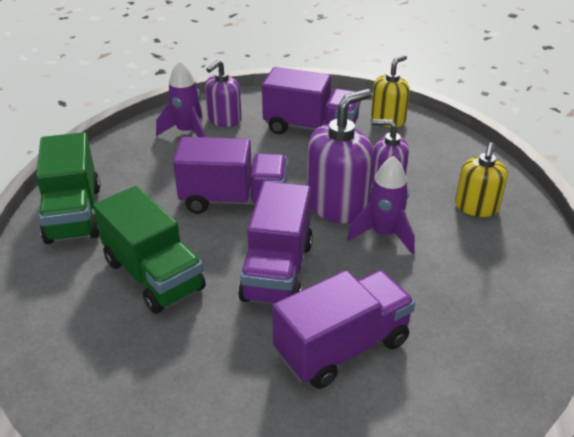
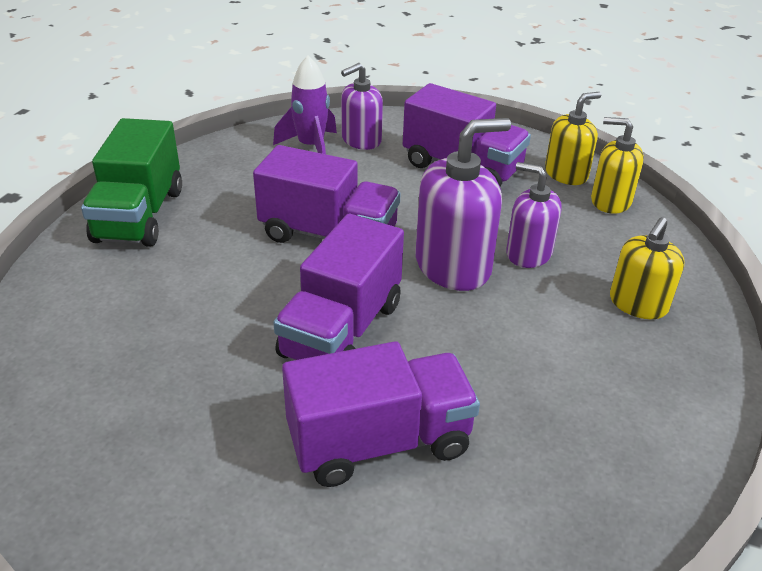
camera: 15 degrees right, 0 degrees up
green truck [93,186,206,314] -> none
purple rocket [347,156,415,254] -> none
none -> yellow soap dispenser [591,117,644,214]

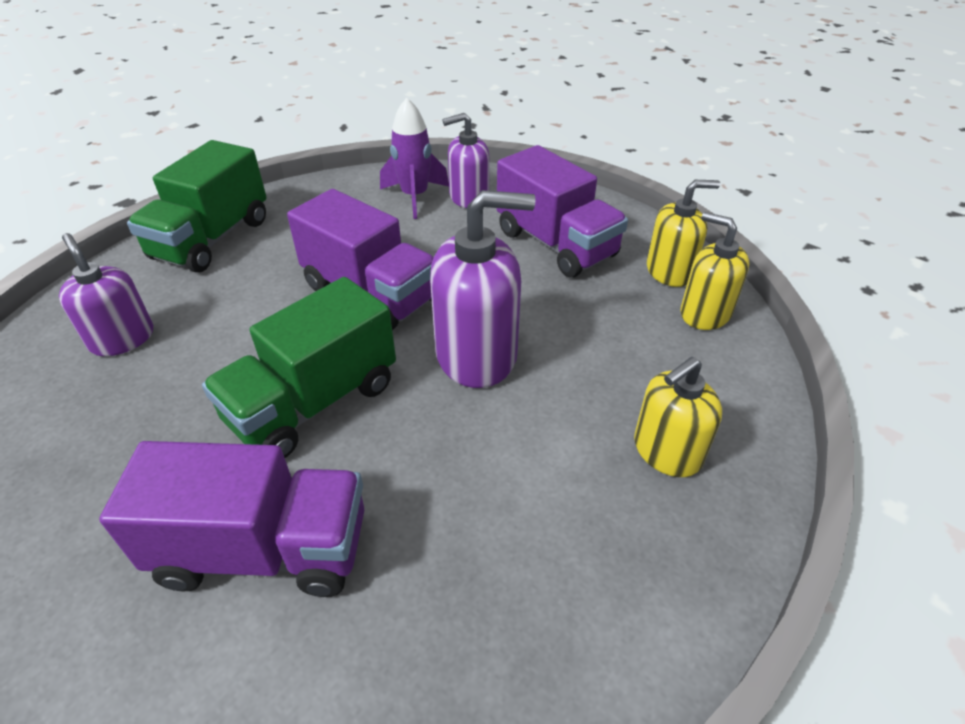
camera: 20 degrees right, 5 degrees up
purple truck [273,214,404,360] -> green truck [202,277,396,458]
purple soap dispenser [506,162,562,268] -> purple soap dispenser moved to [59,233,153,356]

